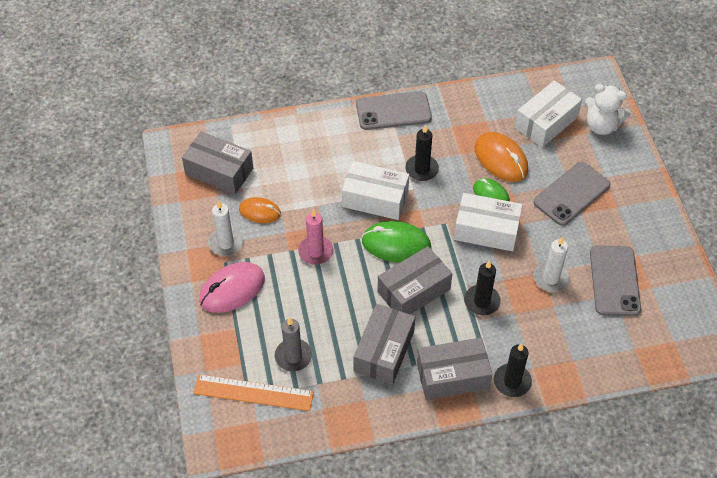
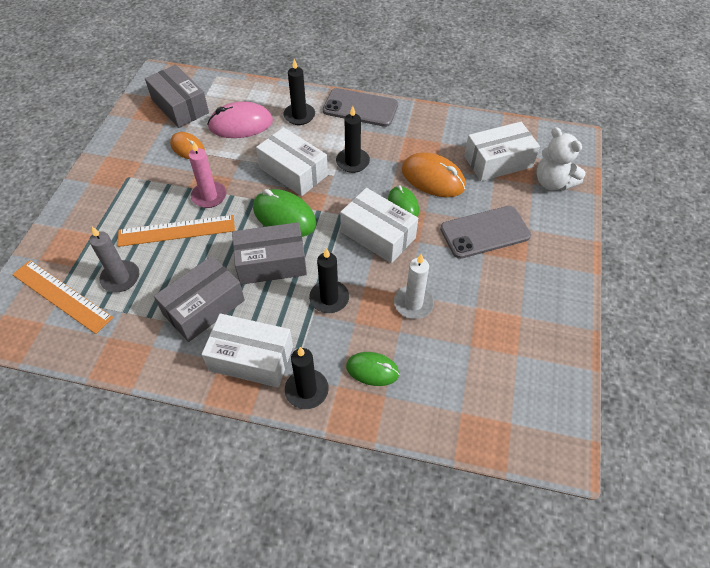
camera: 25 degrees right, 0 degrees up
pink mouse [199,262,265,313] -> pink mouse moved to [207,101,273,138]
white candle [208,200,243,256] -> none
grey box [417,338,493,400] -> white box [202,313,293,388]
orange mouse [475,132,528,182] -> orange mouse turned 45 degrees counterclockwise [402,152,466,197]
grey phone [590,246,641,316] -> none
none -> orange ruler [118,215,235,247]
none -> black candle [283,59,315,125]
none -> green mouse [346,352,400,386]

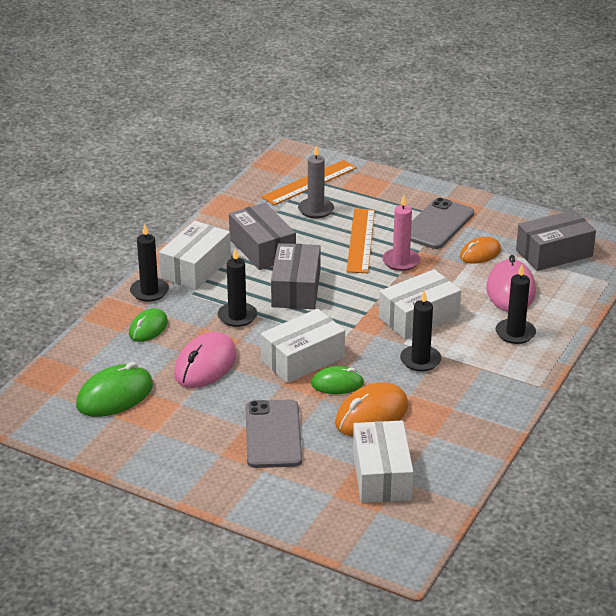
camera: 105 degrees right, 20 degrees down
green mouse [253,189,316,237] -> green mouse moved to [76,362,153,417]
grey phone [323,88,398,127] -> grey phone moved to [411,198,474,249]
white candle [394,254,434,319] -> pink mouse [174,332,237,388]
white teddy bear [537,127,586,191] -> none

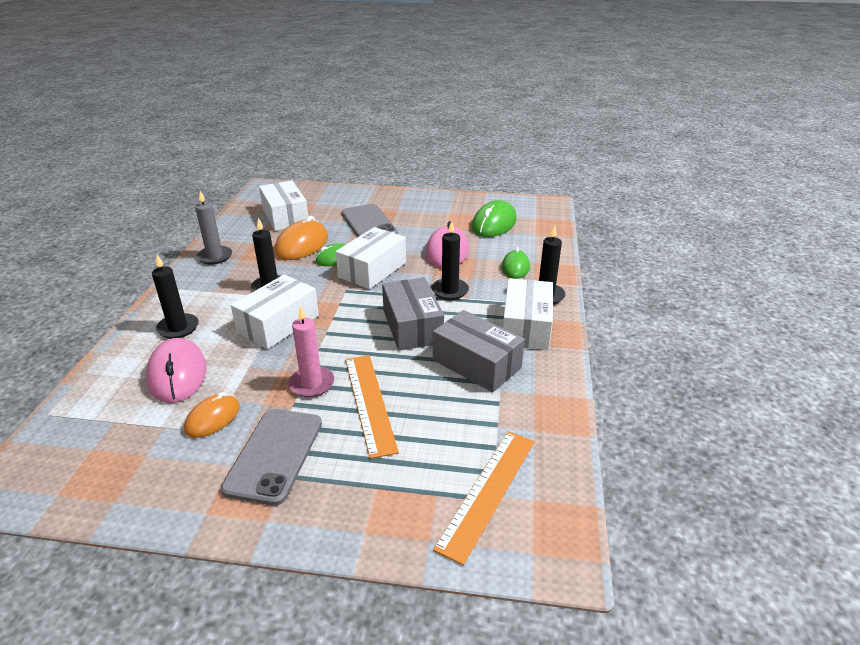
camera: 160 degrees right, 0 degrees up
grey candle [298,145,334,218] -> grey candle moved to [195,191,232,265]
grey box [516,210,596,271] -> none

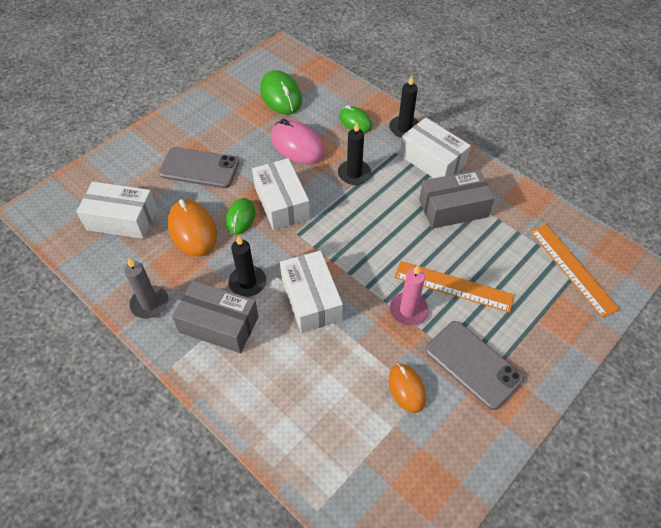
camera: 55 degrees left, 20 degrees up
pink mouse [146,338,207,403] -> none
black candle [152,255,199,339] -> none
grey box [382,277,444,351] -> grey box moved to [172,280,259,353]

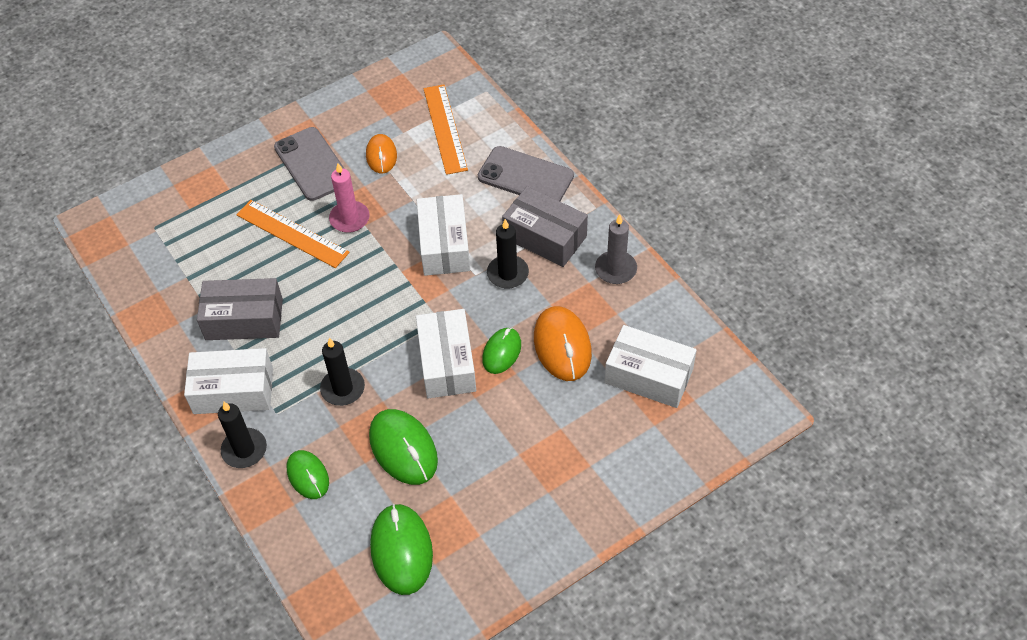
camera: 165 degrees left, 0 degrees up
grey phone [159,147,239,188] -> grey phone moved to [478,146,574,201]
pink mouse [271,119,324,164] -> green mouse [369,409,438,485]
white box [400,117,471,178] -> white box turned 60 degrees counterclockwise [184,348,273,414]
orange ruler [530,224,620,318] -> orange ruler moved to [424,84,468,175]

